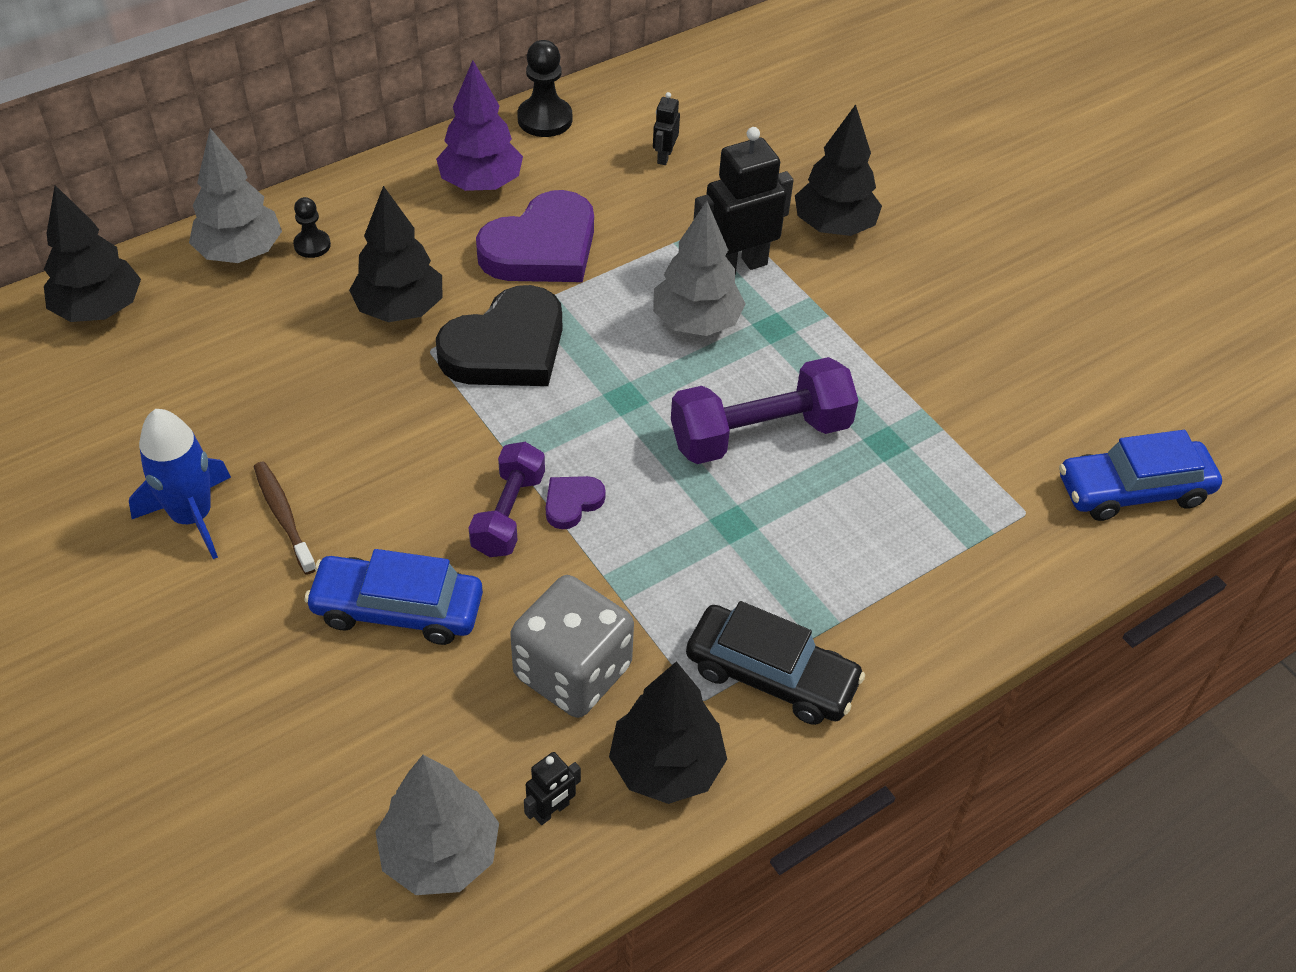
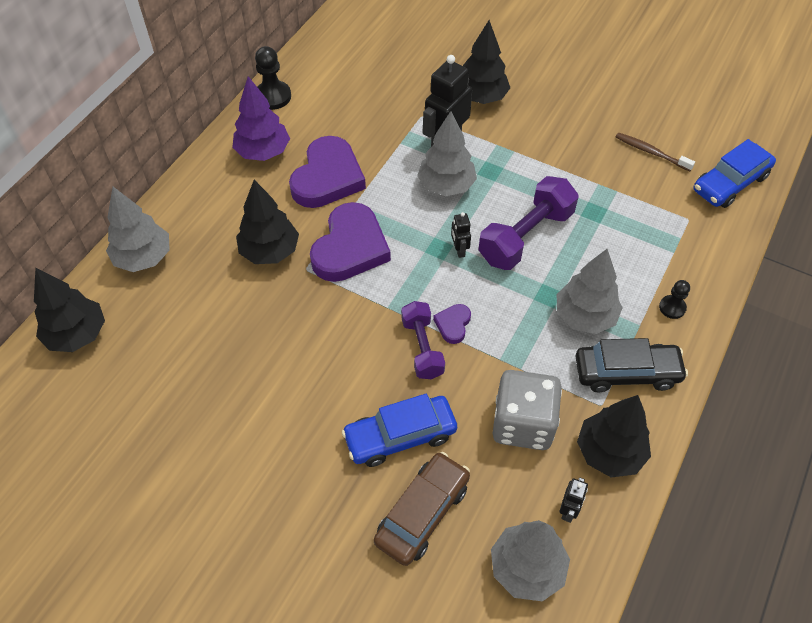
camera: 25 degrees left, 5 degrees up
blue rocket [129,409,231,559] -> none
brown toothbrush [254,462,316,575] -> brown toothbrush moved to [616,132,695,171]
black pawn [293,197,331,258] -> black pawn moved to [659,280,690,319]
black heart [436,285,562,386] -> purple heart [310,202,391,282]
black robot [653,92,680,165] -> black robot moved to [451,212,471,258]
none -> brown car [374,452,470,566]
none -> grey tree [557,249,623,334]

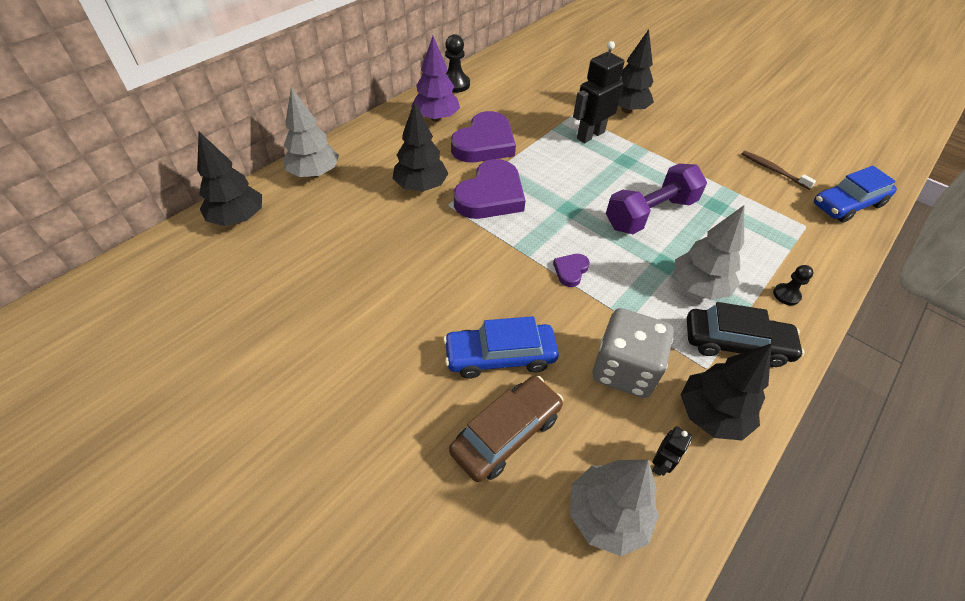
camera: 10 degrees right, 5 degrees down
purple dumbbell [401,301,445,379] -> none
grey tree [417,111,477,196] -> none
black robot [451,212,471,258] -> none

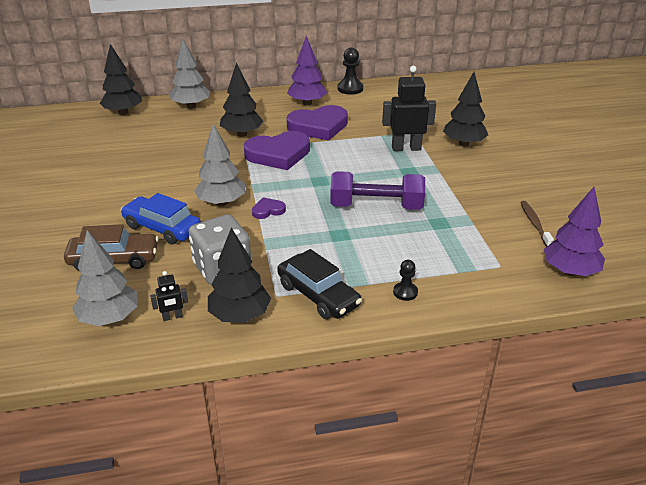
camera: 40 degrees right, 15 degrees down
grey tree [674,205,744,300] -> grey tree moved to [194,124,245,206]
blue car [814,166,897,223] -> purple tree [544,187,605,276]

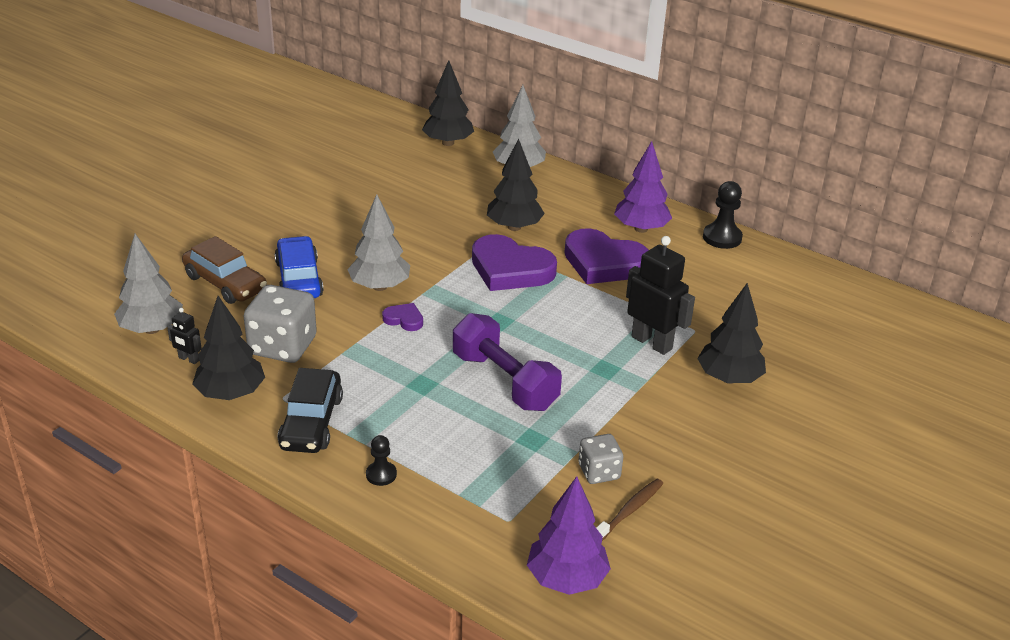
camera: 45 degrees right, 0 degrees up
none -> grey dice [578,434,623,484]

